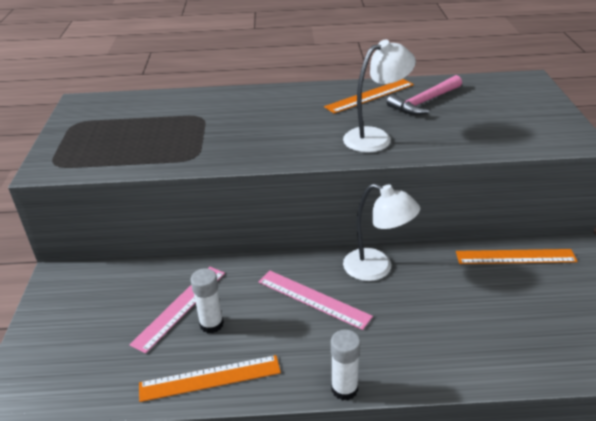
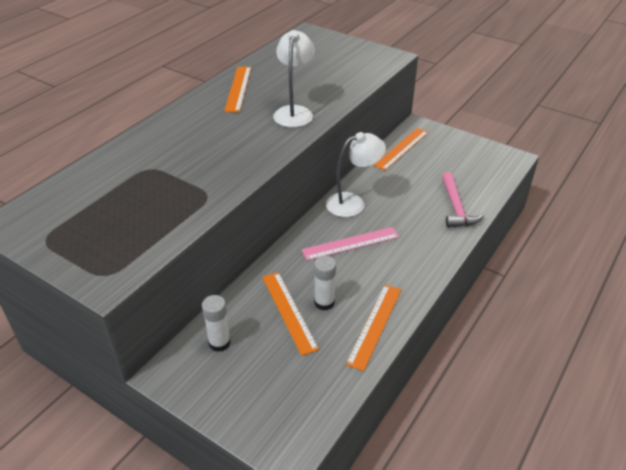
camera: 55 degrees left, 5 degrees up
pink ruler [130,267,225,354] -> orange ruler [262,272,319,356]
white glue stick [331,330,360,400] -> white glue stick moved to [202,295,231,352]
pink hammer [387,75,462,115] -> pink hammer moved to [442,172,484,228]

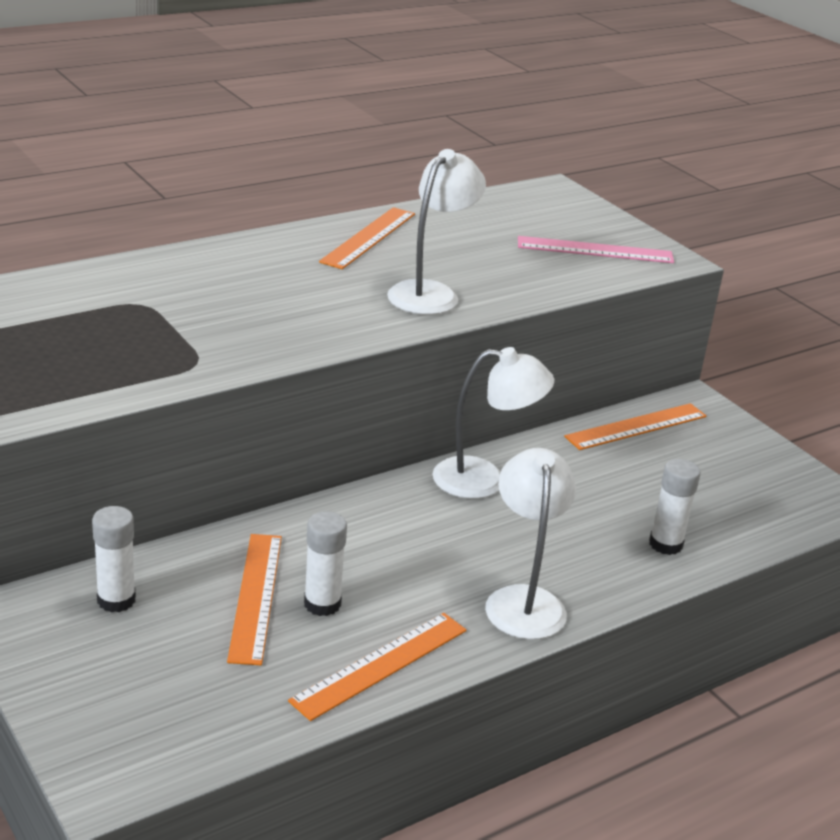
camera: 20 degrees right, 10 degrees down
pink ruler [301,227,399,261] -> pink ruler moved to [518,236,674,263]
pink hammer [442,172,484,228] -> white glue stick [649,459,701,555]
none -> white lamp [485,448,576,640]

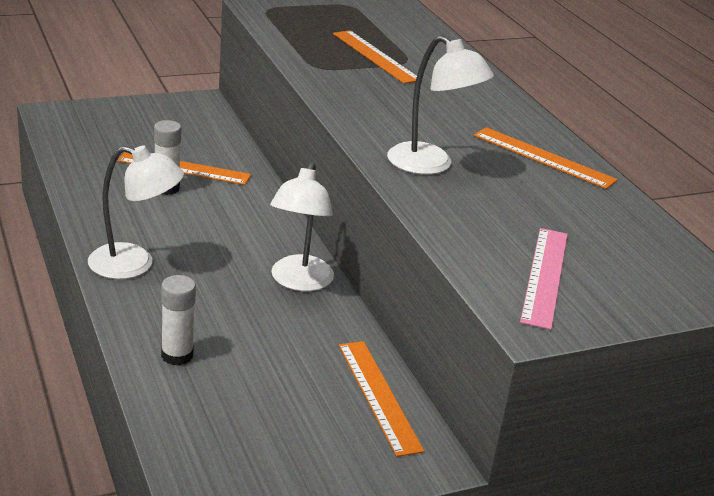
camera: 100 degrees right, 0 degrees up
white glue stick [92,506,136,612] -> none
orange ruler [288,613,467,721] -> orange ruler moved to [333,30,417,84]

